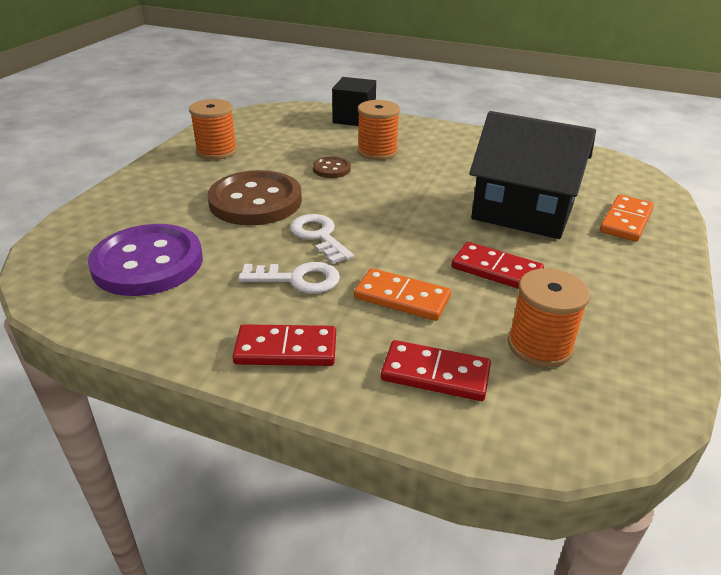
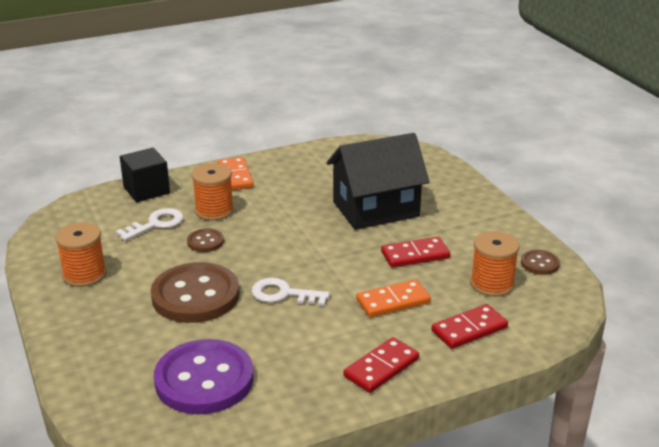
camera: 45 degrees left, 5 degrees down
white key [238,262,340,293] -> white key moved to [116,208,184,241]
orange domino [600,194,654,242] -> orange domino moved to [218,157,254,190]
none -> brown button [521,250,560,275]

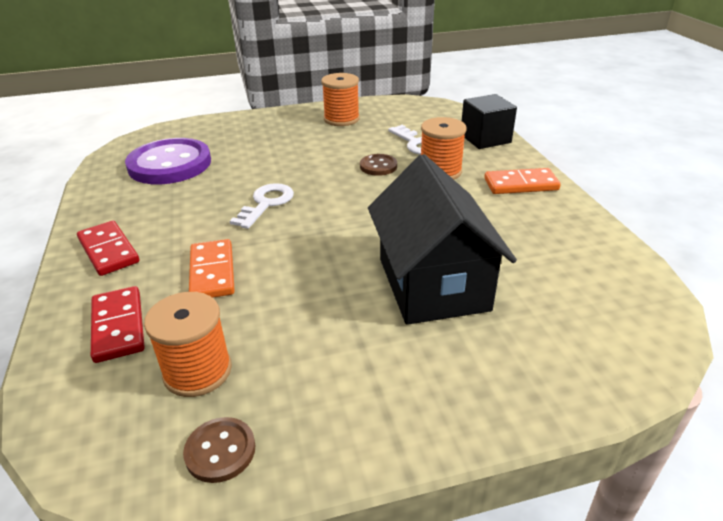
camera: 100 degrees right, 5 degrees up
brown button [151,262,240,323] -> none
red domino [381,237,450,268] -> none

